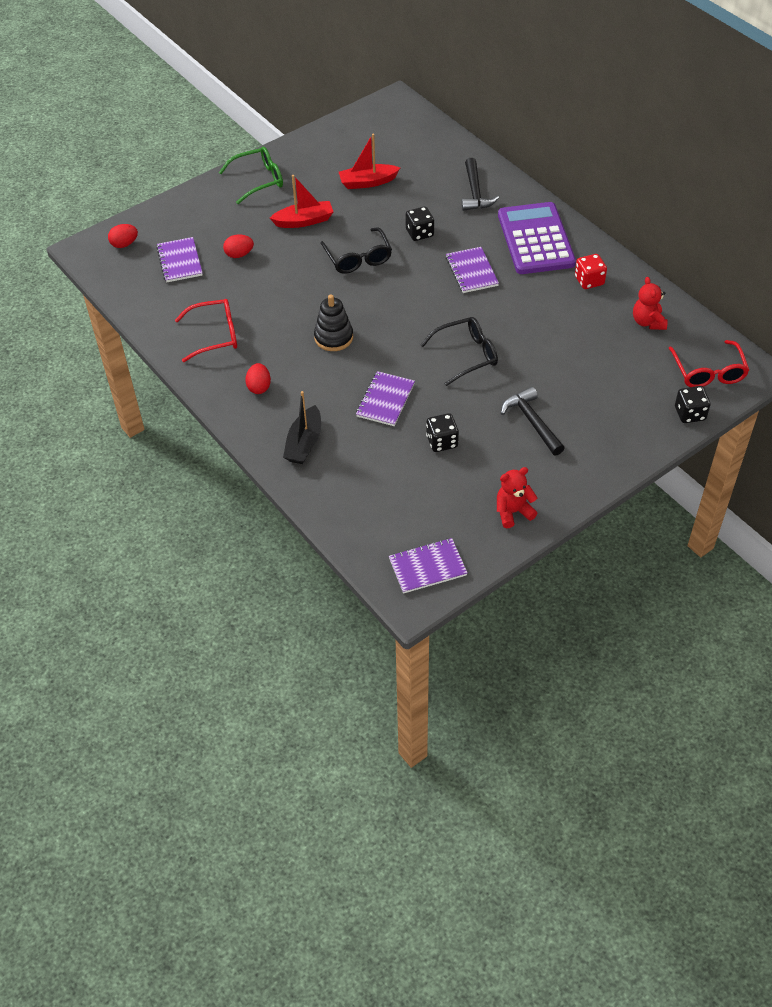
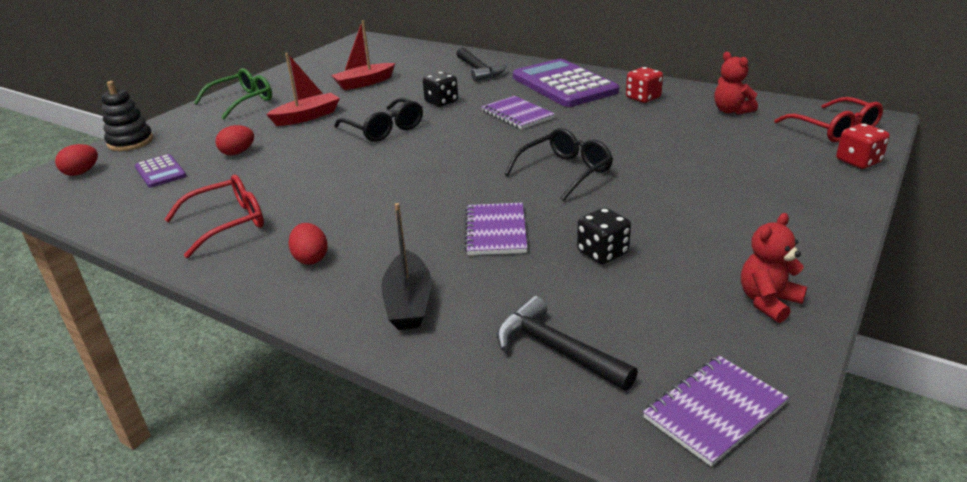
camera: 20 degrees left, 20 degrees down
purple notebook [156,237,203,282] -> purple calculator [135,154,186,188]
black stacking toy [314,295,353,351] -> black stacking toy moved to [101,81,153,151]
black hammer [501,387,565,455] -> black hammer moved to [497,296,638,391]
black dice [675,386,710,423] -> red dice [836,123,890,169]

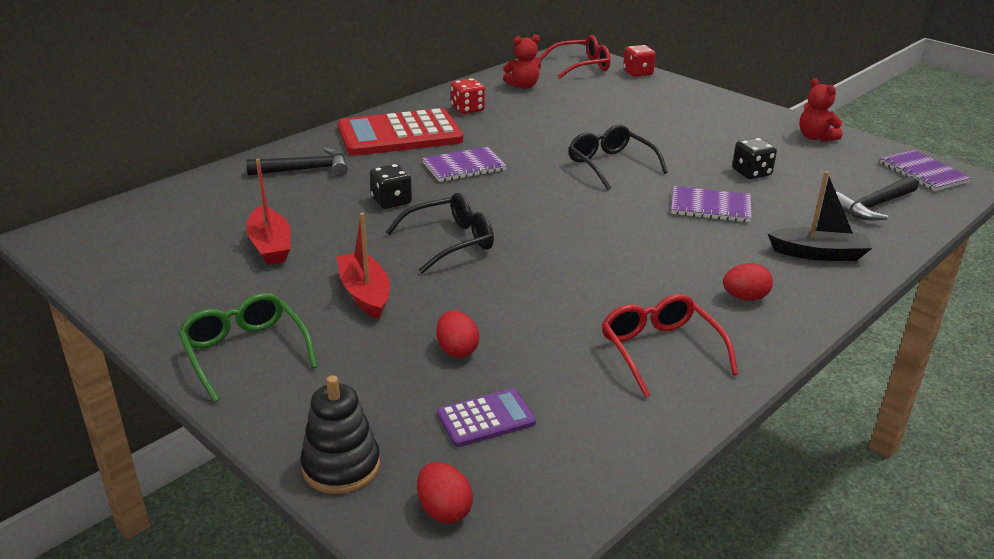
camera: 80 degrees left, 0 degrees up
purple calculator [513,59,619,107] -> red calculator [338,108,463,156]

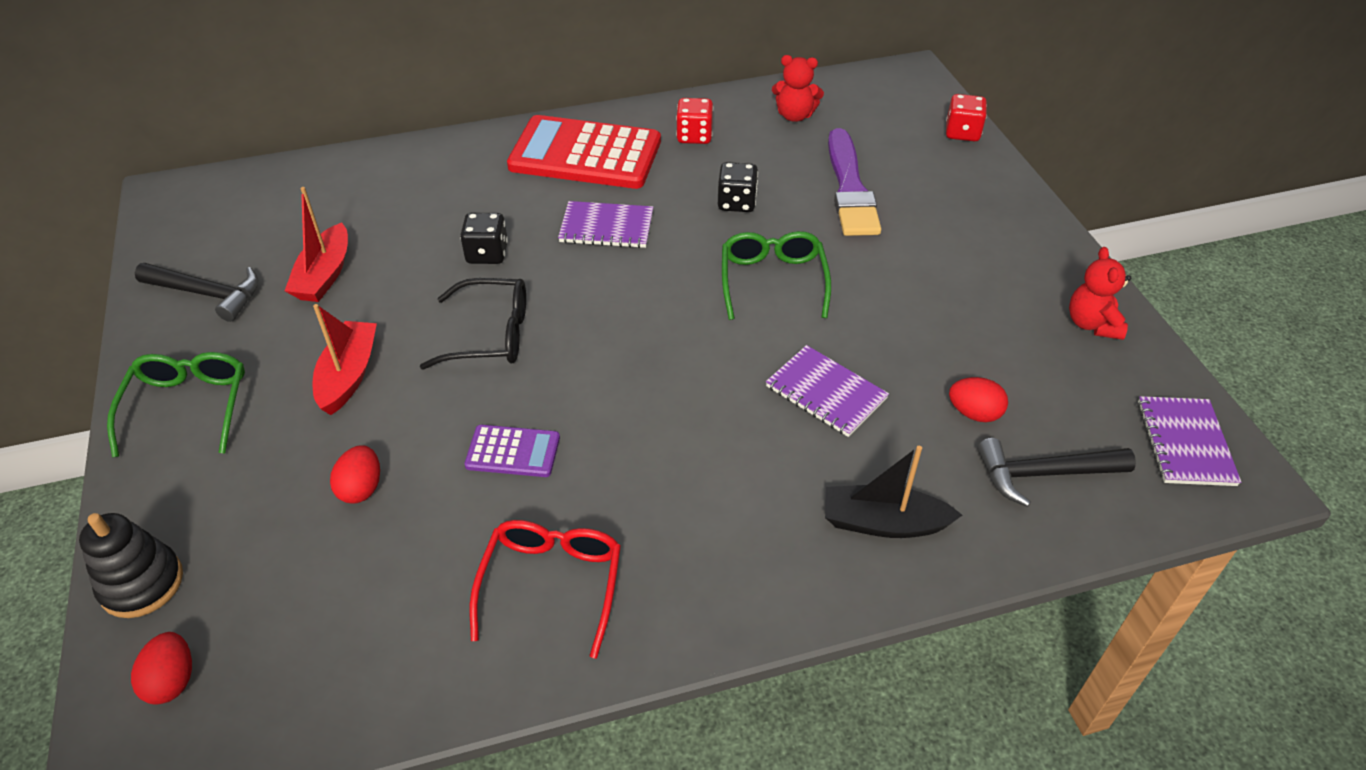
camera: 30 degrees right, 15 degrees up
black hammer [246,147,348,177] -> black hammer moved to [135,263,258,322]
purple calculator [437,388,536,447] -> purple calculator moved to [464,425,560,477]
red glasses [539,35,610,79] -> none
black glasses [569,125,668,190] -> green glasses [722,231,831,320]
red egg [723,263,773,301] -> red egg moved to [949,377,1008,422]
black dice [732,138,777,179] -> black dice moved to [718,162,758,212]
black boat [768,171,872,261] -> black boat turned 150 degrees clockwise [825,446,962,538]
none -> purple brush [828,128,881,236]

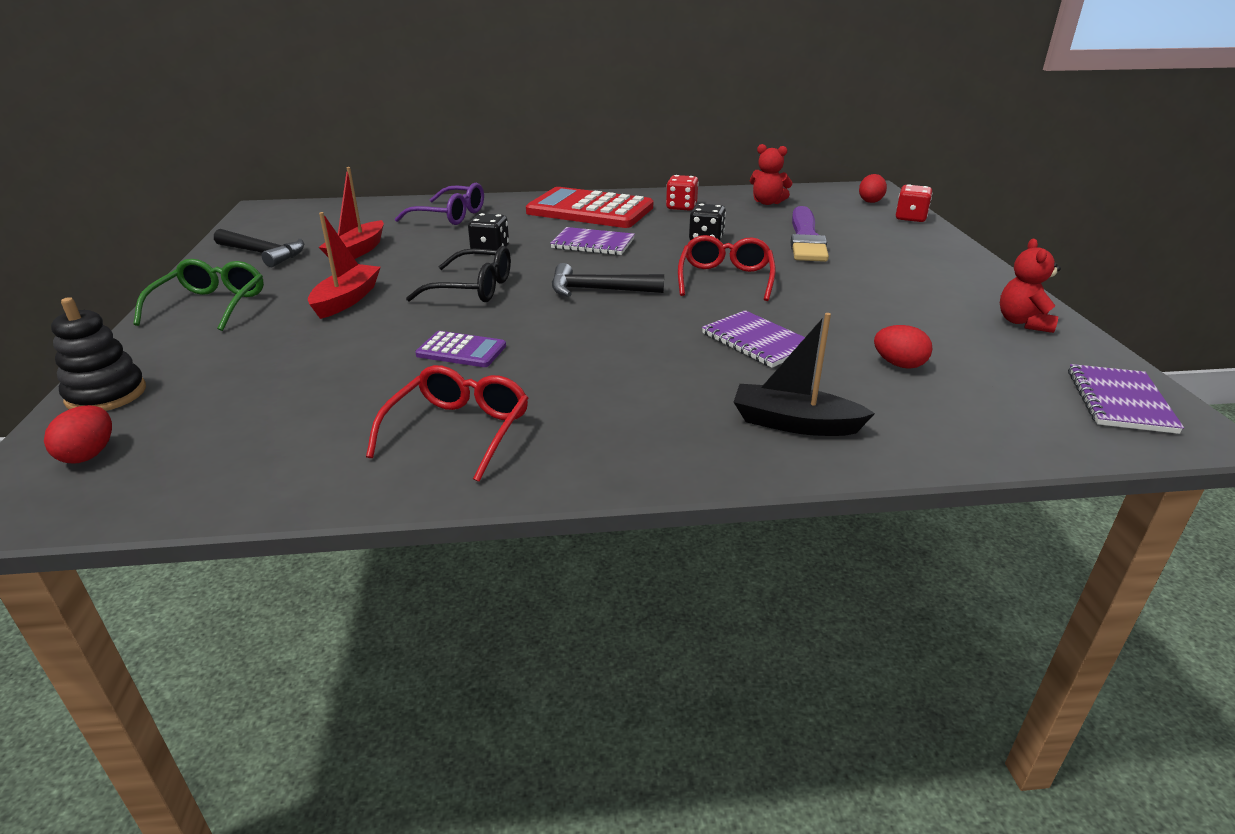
camera: 10 degrees right, 15 degrees down
red egg [330,445,380,504] -> red egg moved to [859,174,887,203]
green glasses [722,231,831,320] -> red glasses [678,235,776,301]
black hammer [977,438,1136,507] -> black hammer moved to [552,263,664,297]
none -> purple glasses [395,183,484,225]

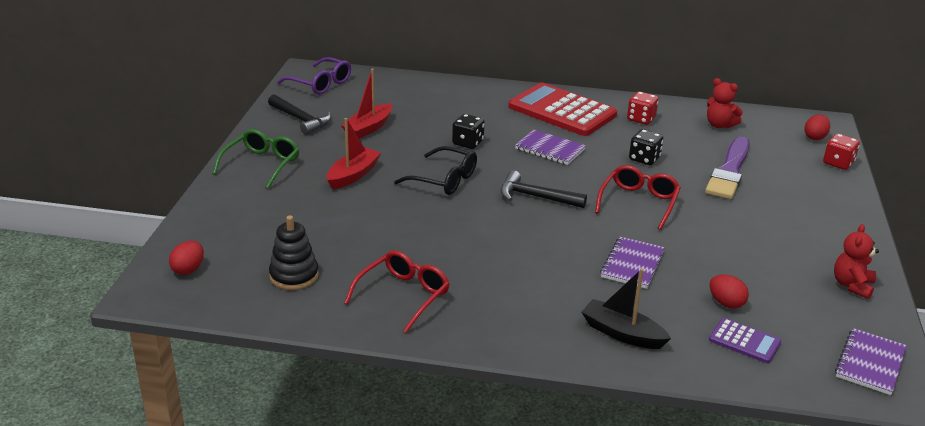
camera: 15 degrees right, 0 degrees up
black stacking toy [51,297,146,411] -> black stacking toy moved to [269,215,319,290]
purple glasses [395,183,484,225] -> purple glasses moved to [277,57,351,95]
purple calculator [415,331,506,367] -> purple calculator moved to [709,318,782,363]
purple notebook [702,310,805,368] -> purple notebook turned 45 degrees clockwise [600,237,665,289]

